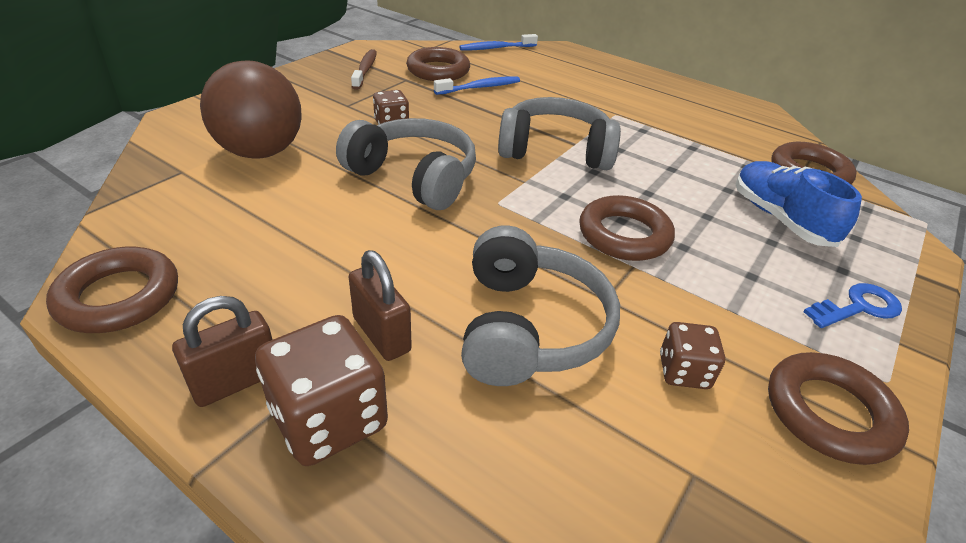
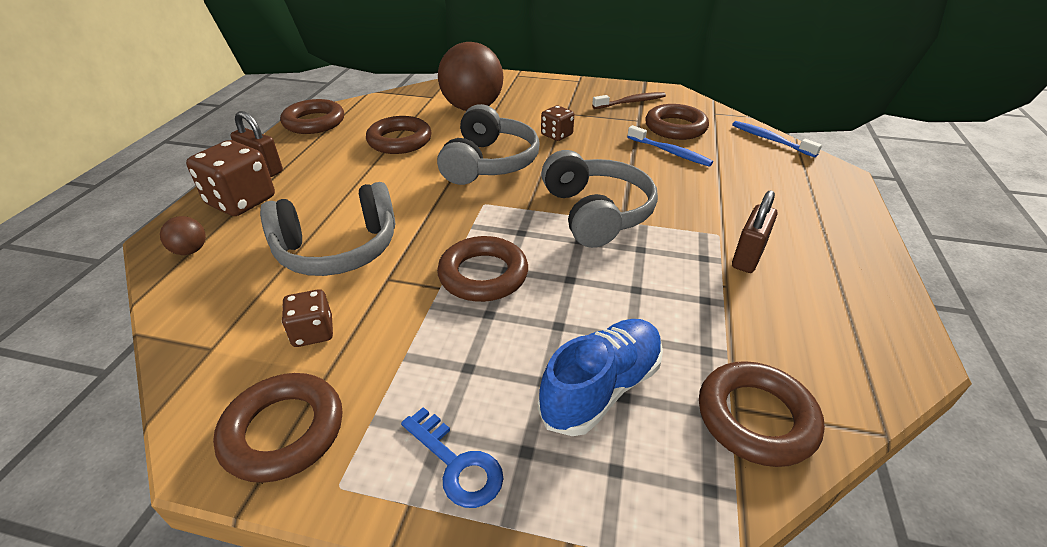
camera: 70 degrees right, 0 degrees up
brown padlock [349,250,412,361] -> brown padlock moved to [732,190,777,273]
none -> brown ball [160,216,206,255]
none -> brown ring [366,116,432,154]

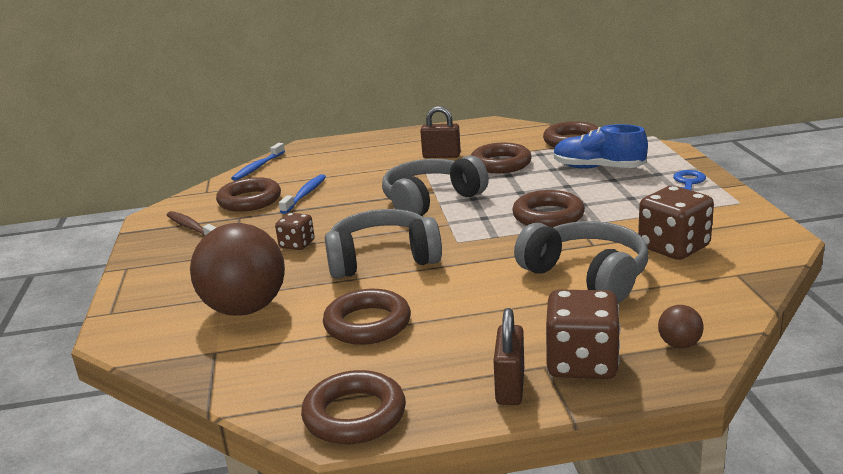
camera: 110 degrees left, 15 degrees down
brown ring [213,373,343,483] -> brown ring moved to [471,143,532,173]
brown dice [282,289,333,347] -> brown dice [638,186,714,260], size x1.75

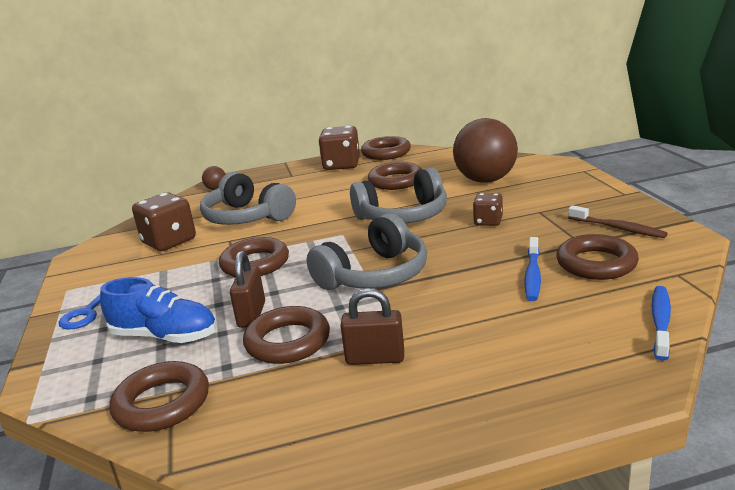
camera: 175 degrees right, 0 degrees up
brown padlock [494,308,524,405] -> brown padlock moved to [230,251,265,328]
brown dice [546,289,621,379] -> brown dice moved to [319,126,360,170]

